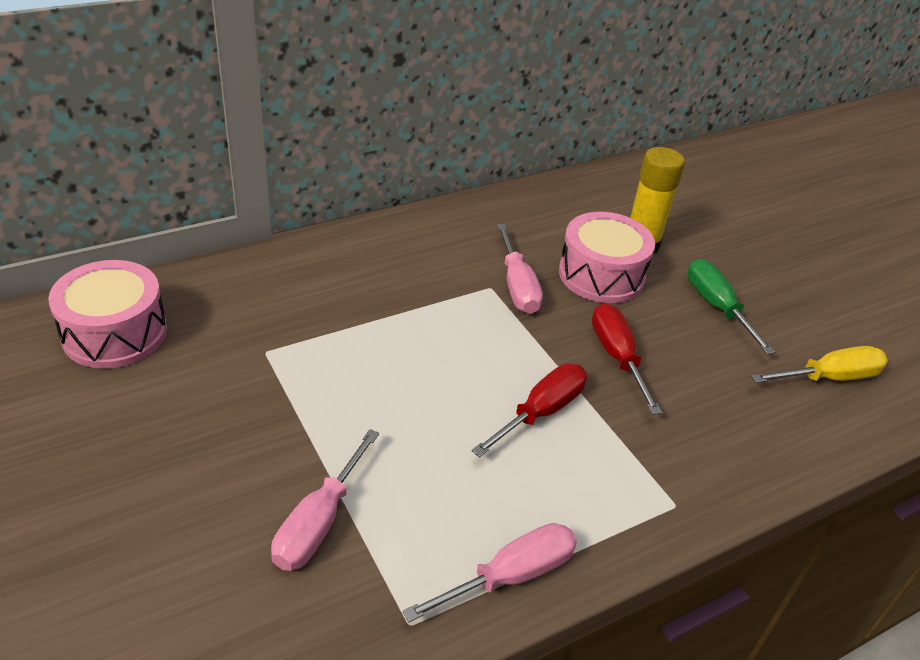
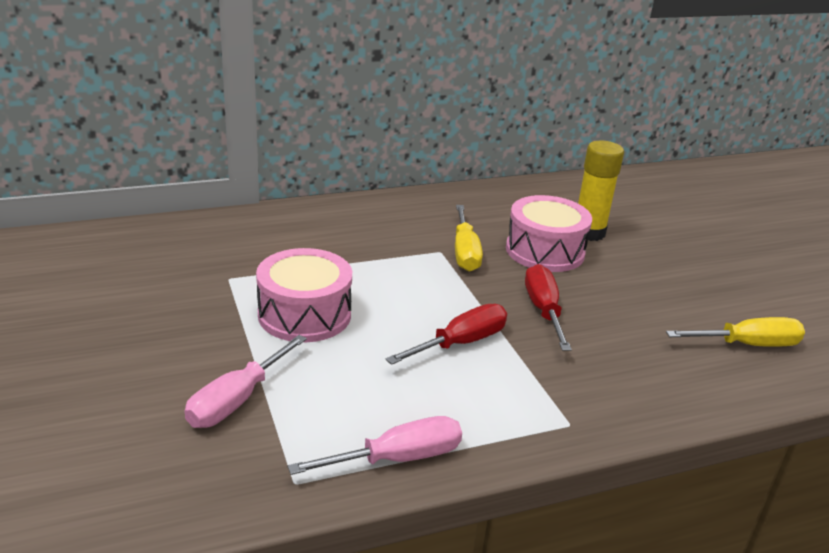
camera: 10 degrees right, 10 degrees down
pink drum [48,260,167,369] -> pink drum moved to [256,248,352,342]
pink screwdriver [497,224,543,314] -> yellow screwdriver [455,205,483,272]
green screwdriver [687,259,775,354] -> none

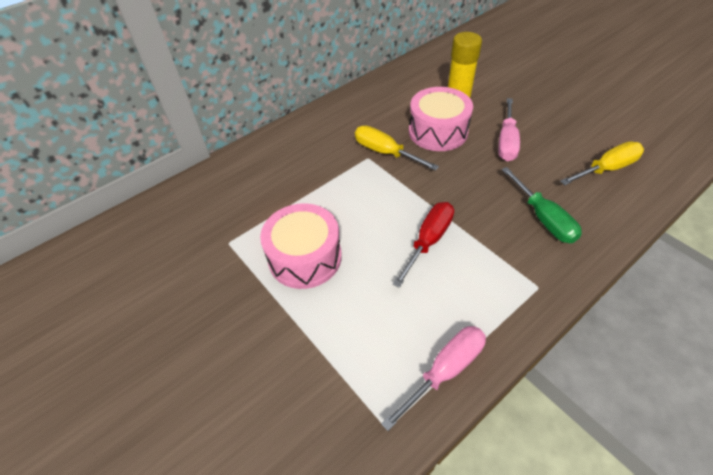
camera: 15 degrees left, 20 degrees up
pink screwdriver [185,335,307,428] -> pink screwdriver moved to [498,98,520,161]
yellow screwdriver [455,205,483,272] -> yellow screwdriver turned 150 degrees clockwise [355,126,439,171]
red screwdriver [525,264,572,351] -> none
none -> green screwdriver [501,167,582,243]

